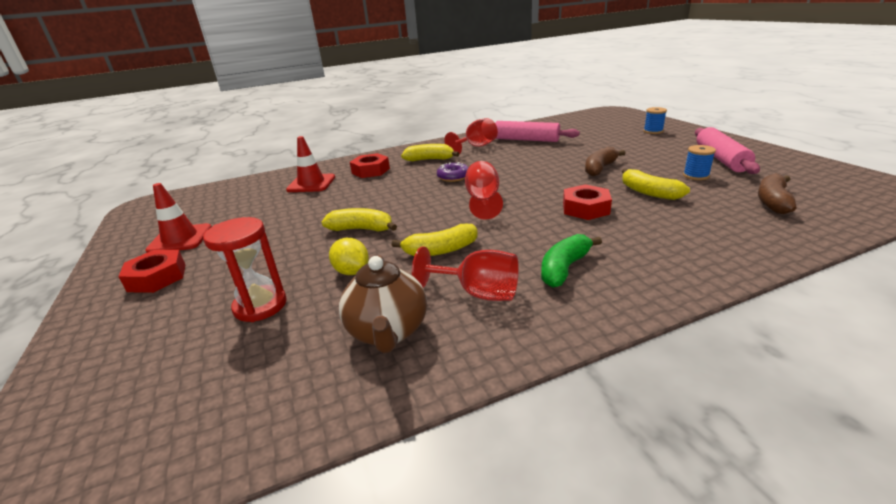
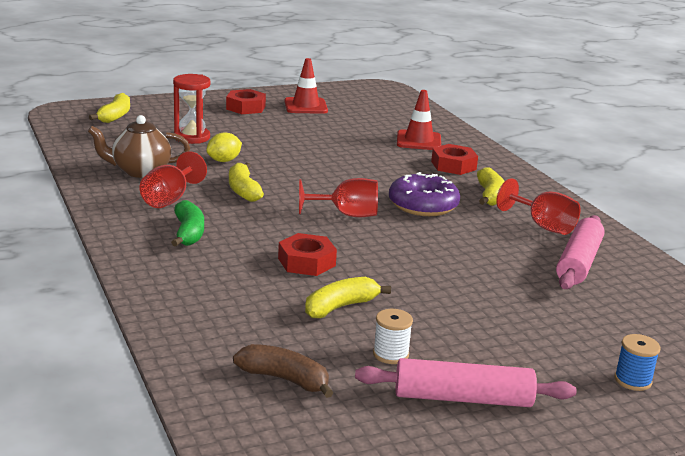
camera: 85 degrees right, 5 degrees down
yellow banana [321,208,397,232] -> yellow banana moved to [89,93,130,123]
purple donut [437,162,469,182] -> purple donut [389,172,460,216], size x1.71
green banana [541,234,602,288] -> green banana turned 45 degrees clockwise [171,200,204,247]
brown banana [585,147,626,176] -> none
blue spool [683,145,716,180] -> white spool [373,309,413,364]

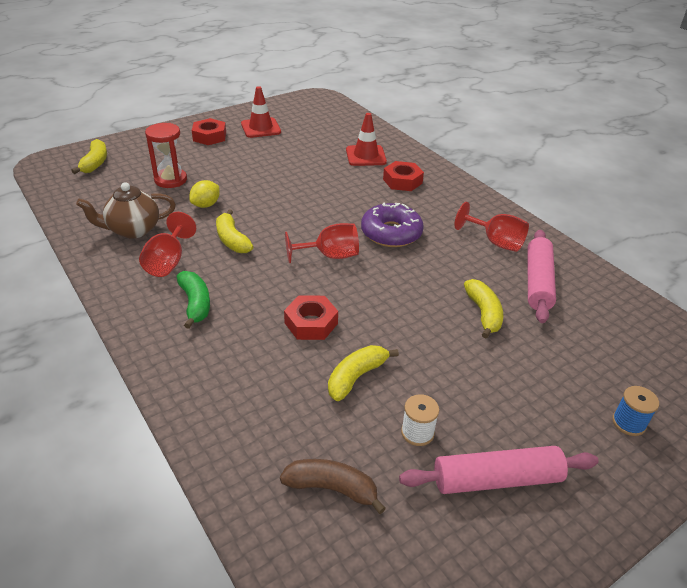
camera: 10 degrees left, 15 degrees up
yellow banana [477,167,505,206] -> yellow banana moved to [464,279,503,338]

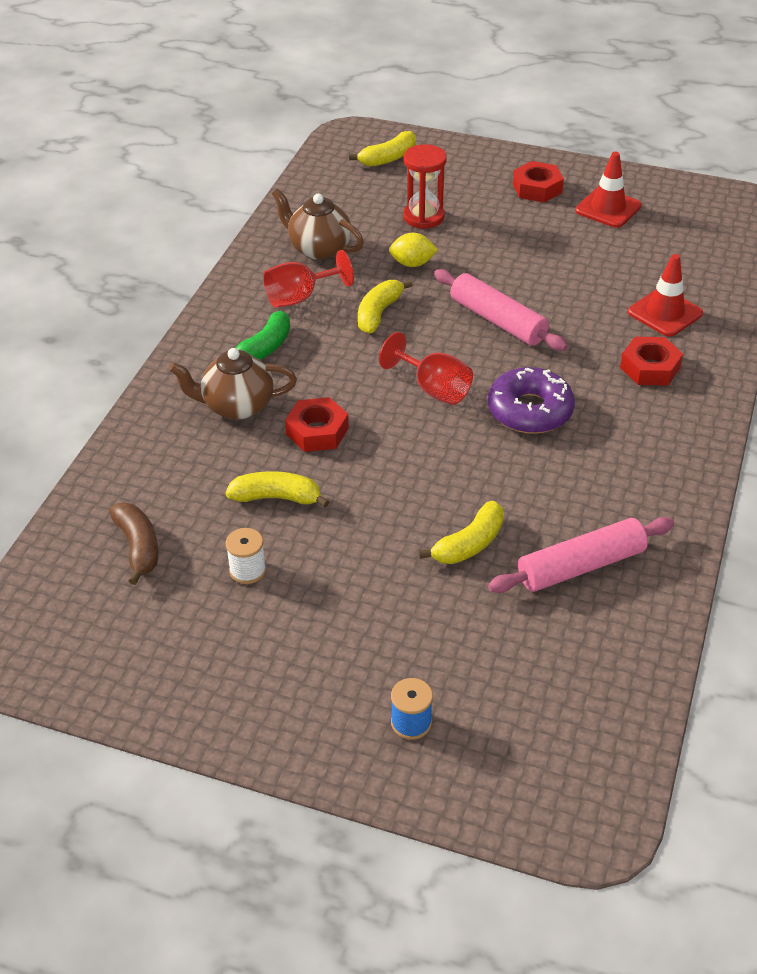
camera: 55 degrees right, 5 degrees up
pink rolling pin [399,446,599,494] -> pink rolling pin moved to [434,269,568,351]
red goblet [454,202,529,252] -> none
none -> brown teapot [169,348,297,420]

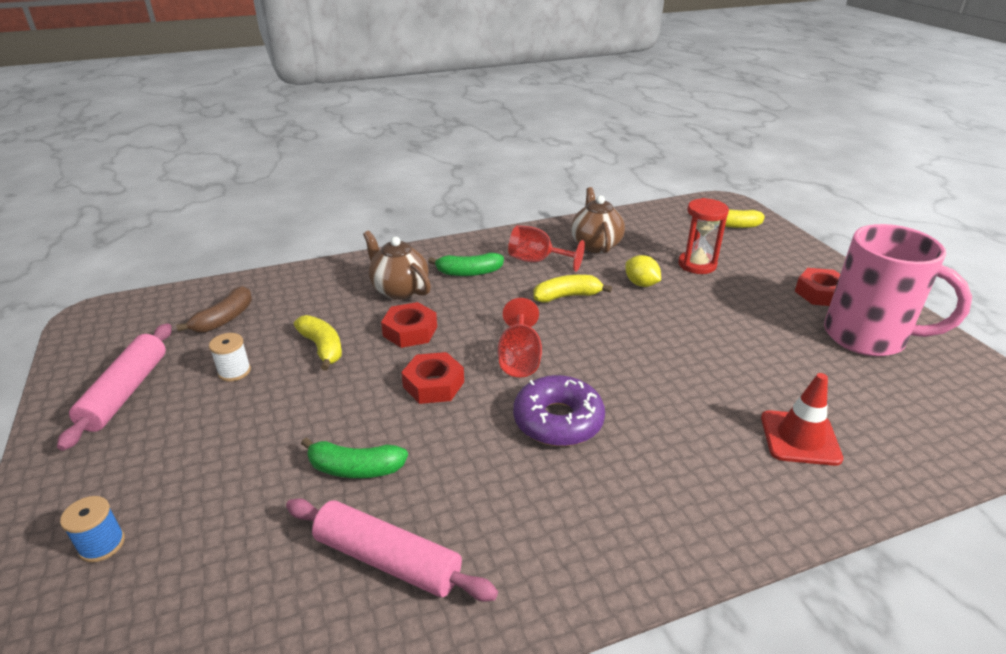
camera: 50 degrees right, 10 degrees down
yellow banana [419,501,504,564] -> green banana [301,438,408,478]
pink rolling pin [434,269,568,351] -> pink rolling pin moved to [57,323,172,451]
red traffic cone [575,152,641,228] -> pink mug [824,224,972,356]
red nut [620,337,683,386] -> red nut moved to [401,352,464,404]

